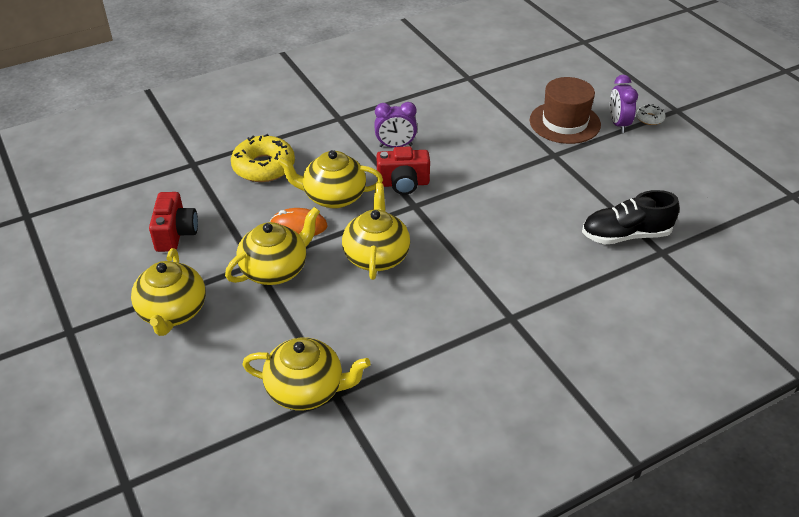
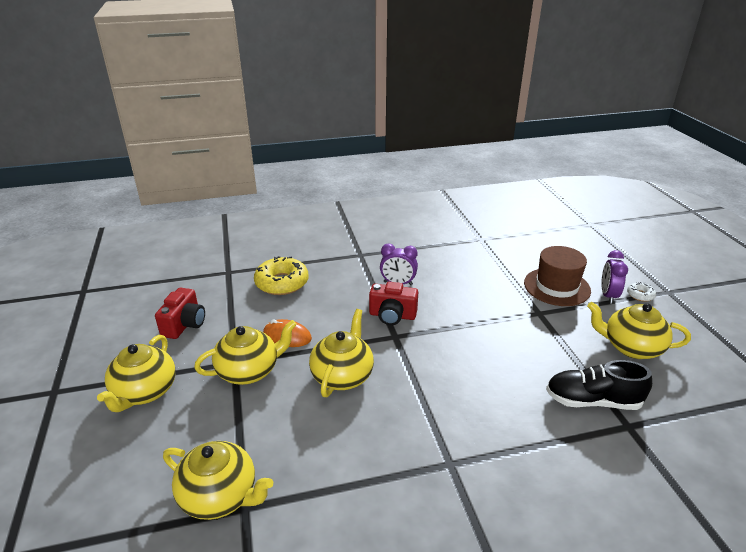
camera: 15 degrees right, 10 degrees down
yellow teapot [277,150,383,209] -> yellow teapot moved to [587,302,691,359]

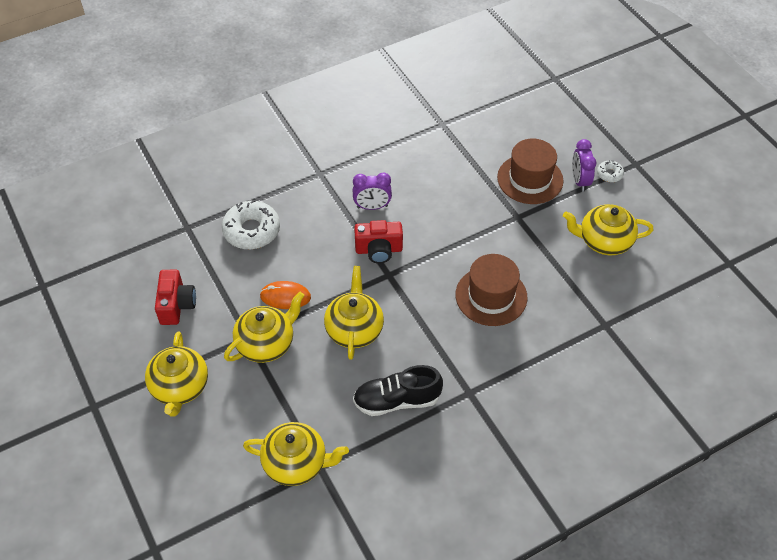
camera: 15 degrees left, 20 degrees up
yellow donut [254,256,309,295] -> white donut [222,200,280,249]
black shoe [546,360,652,410] -> black shoe moved to [353,365,443,416]
none -> brown hat [456,254,528,326]

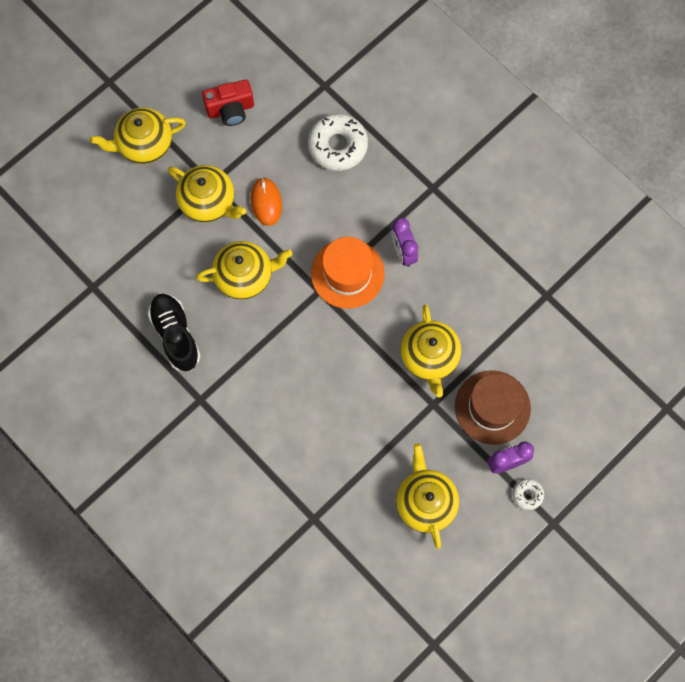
camera: 75 degrees right, 20 degrees up
yellow teapot [243,422,349,486] -> yellow teapot moved to [400,305,461,398]
red camera [354,220,403,263] -> orange hat [311,237,385,309]
brown hat [456,254,528,326] -> none

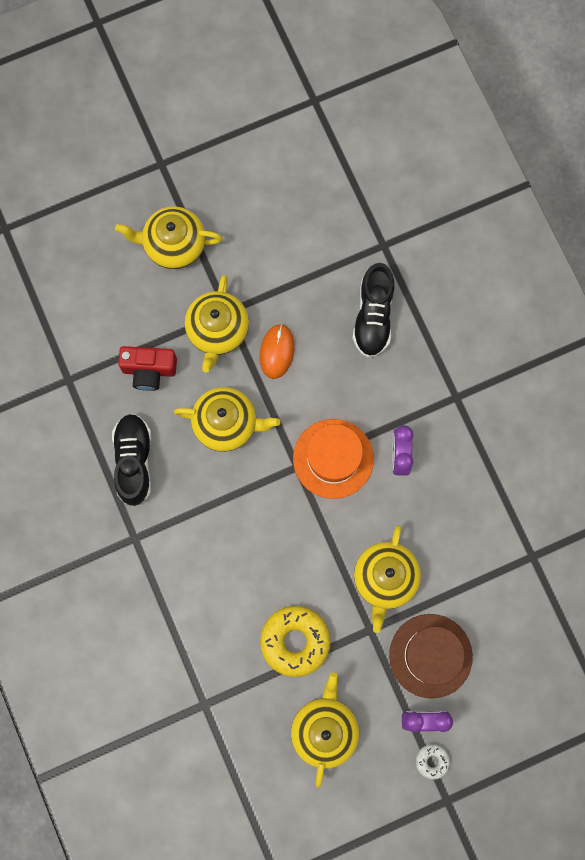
camera: 20 degrees right, 5 degrees up
yellow teapot [168,165,246,222] -> yellow teapot turned 45 degrees clockwise [185,275,249,373]
red camera [202,79,254,126] -> red camera moved to [118,346,177,391]
white donut [308,114,368,171] -> black shoe [352,263,394,358]
none -> yellow donut [260,606,331,677]

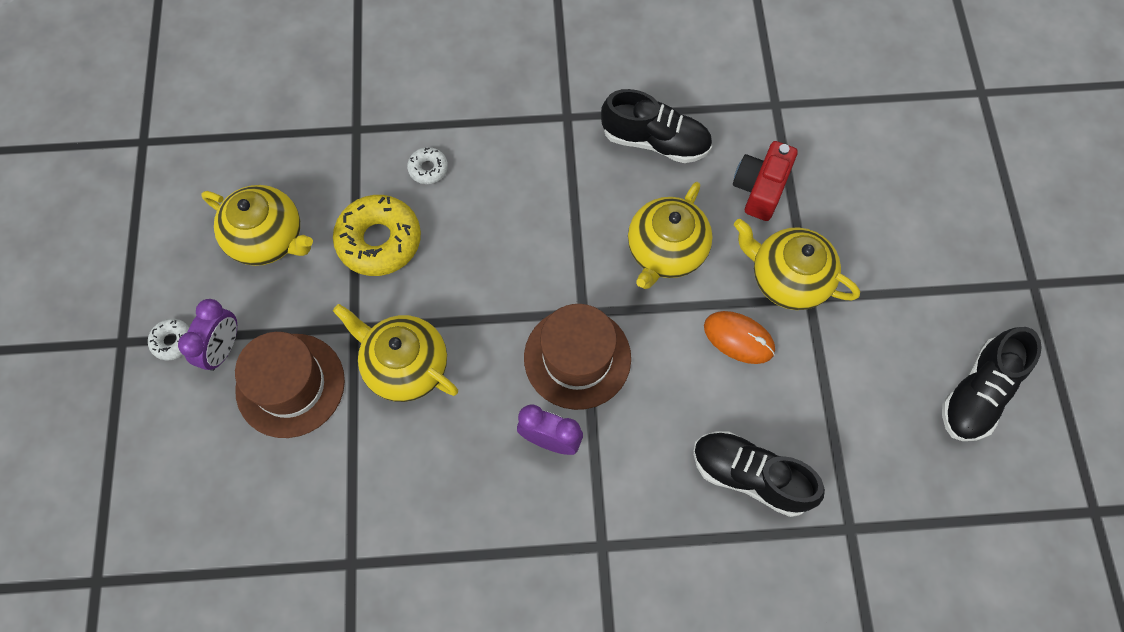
camera: 110 degrees right, 10 degrees down
yellow teapot [115,206,222,269] -> none
orange hat [293,419,374,499] -> brown hat [524,304,631,410]
none -> white donut [407,147,448,184]
none -> black shoe [942,327,1042,441]

